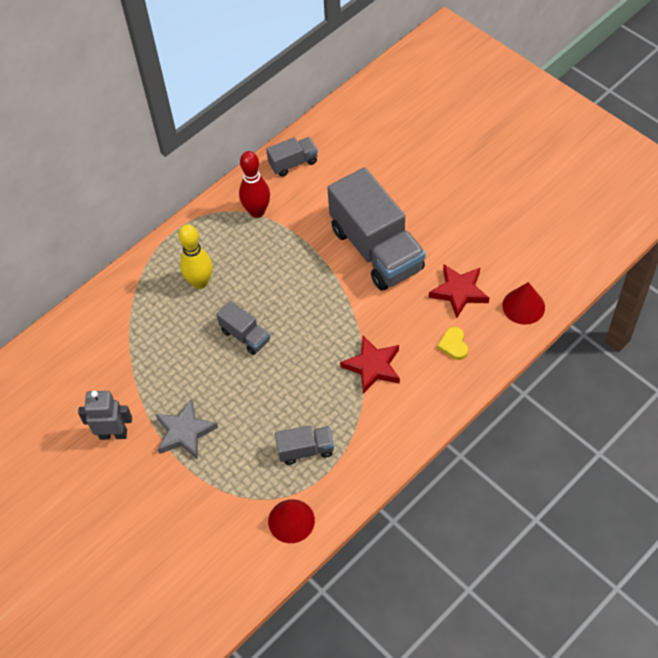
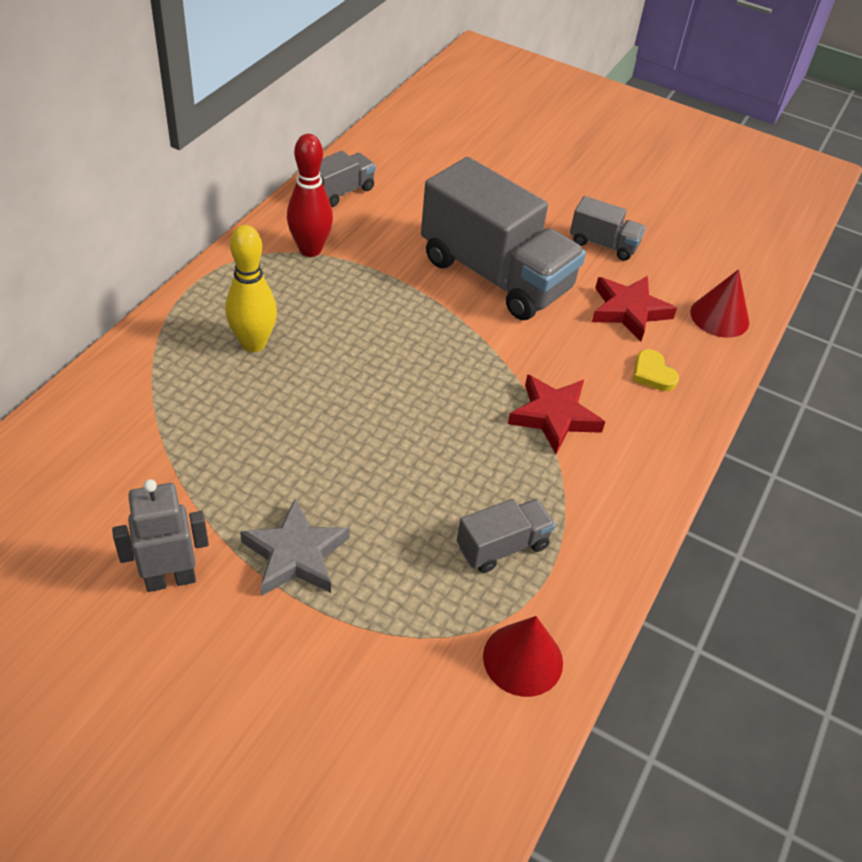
camera: 25 degrees left, 10 degrees down
grey truck [216,301,270,355] -> grey truck moved to [570,196,646,261]

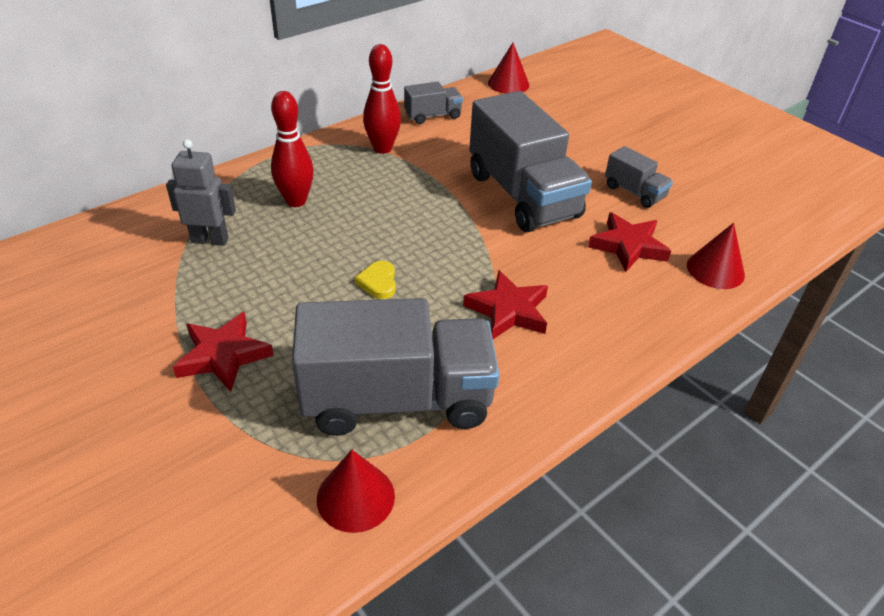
camera: 25 degrees right, 5 degrees down
grey robot [112,479,209,592] -> grey robot moved to [166,139,236,246]
yellow bowling pin [226,225,277,352] -> red bowling pin [271,91,314,207]
grey star [240,499,350,596] -> red star [173,312,274,392]
grey truck [457,499,555,573] -> grey truck [292,298,499,436], size x2.18
yellow heart [633,349,679,391] -> yellow heart moved to [355,261,396,299]
none -> red cone [488,43,529,94]

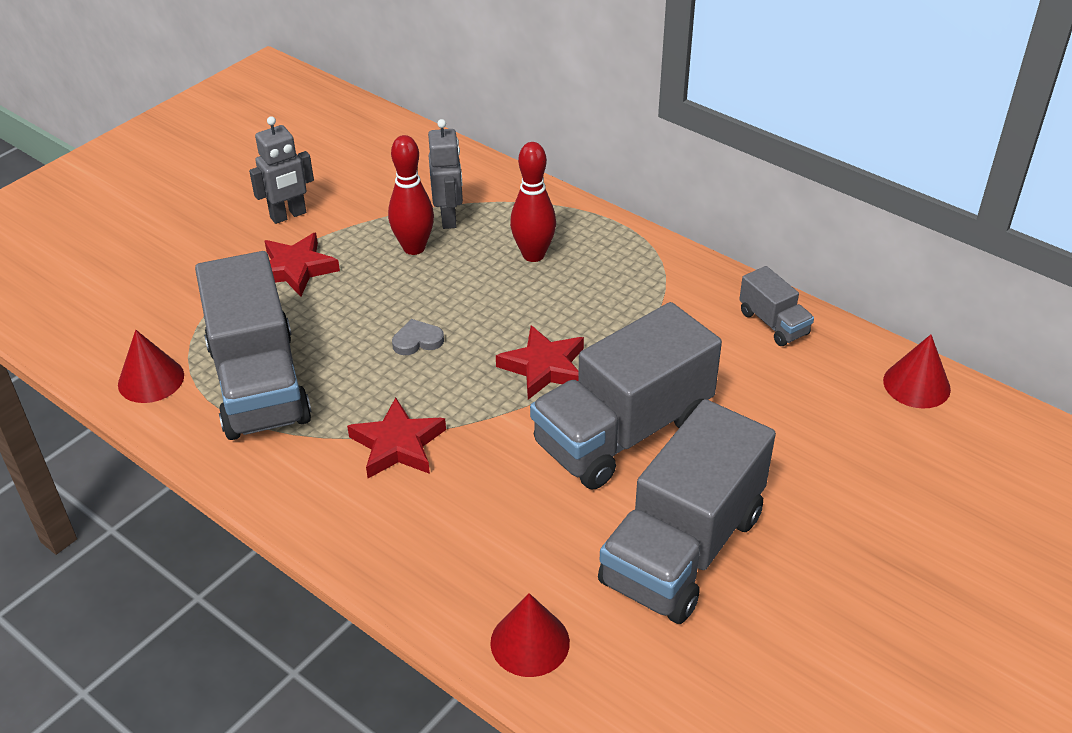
camera: 80 degrees right, 0 degrees up
yellow heart [355,261,396,299] -> grey heart [392,319,444,355]
red bowling pin [363,44,401,154] -> red bowling pin moved to [388,135,434,255]
red star [588,212,671,272] -> red star moved to [496,325,584,400]
grey truck [605,146,673,208] -> grey truck [598,399,776,624], size x2.18
none -> grey robot [249,116,314,224]

